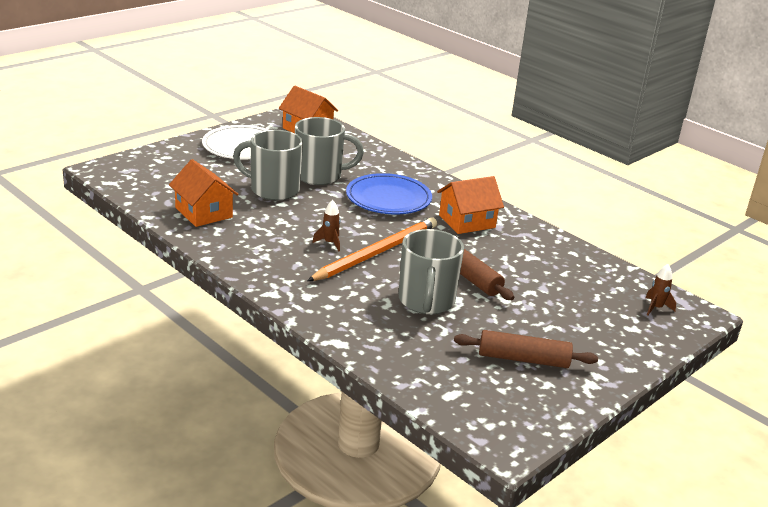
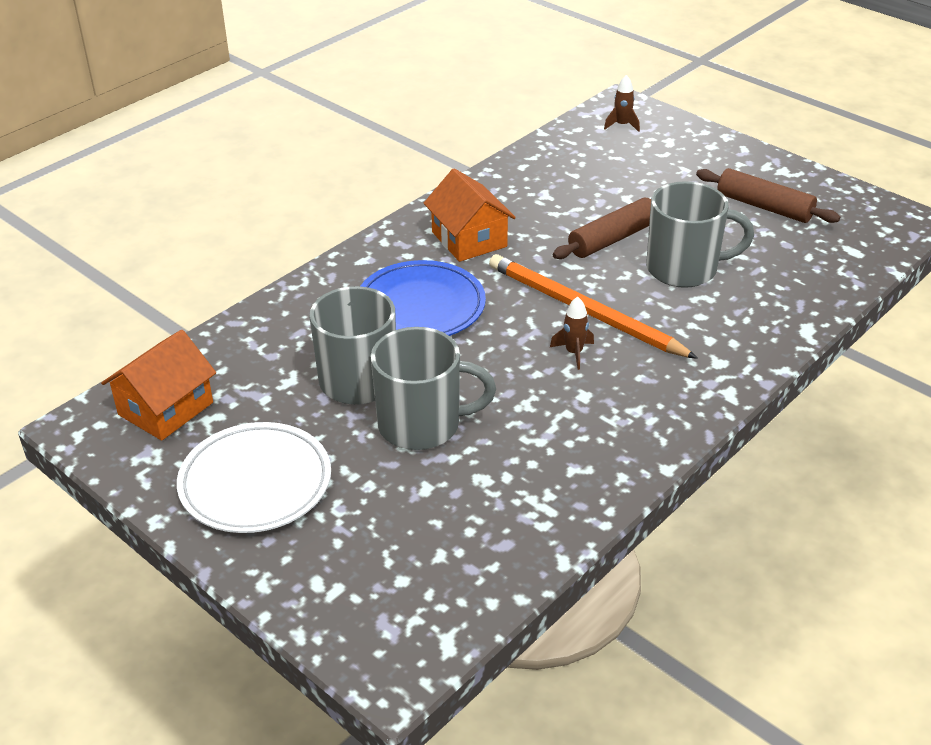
camera: 90 degrees left, 10 degrees up
orange house [169,159,239,227] -> none
grey mug [233,130,303,200] -> grey mug turned 105 degrees counterclockwise [371,327,496,450]
brown rolling pin [454,330,598,368] -> brown rolling pin turned 60 degrees counterclockwise [696,168,840,223]

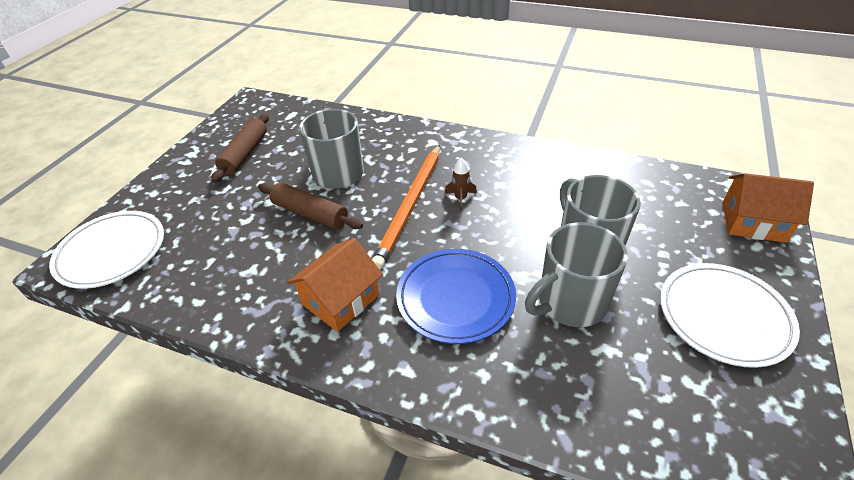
camera: 110 degrees left, 5 degrees up
orange house [101,330,216,441] -> orange house moved to [722,173,814,243]
brown rocket [604,75,640,132] -> white plate [49,211,164,289]

